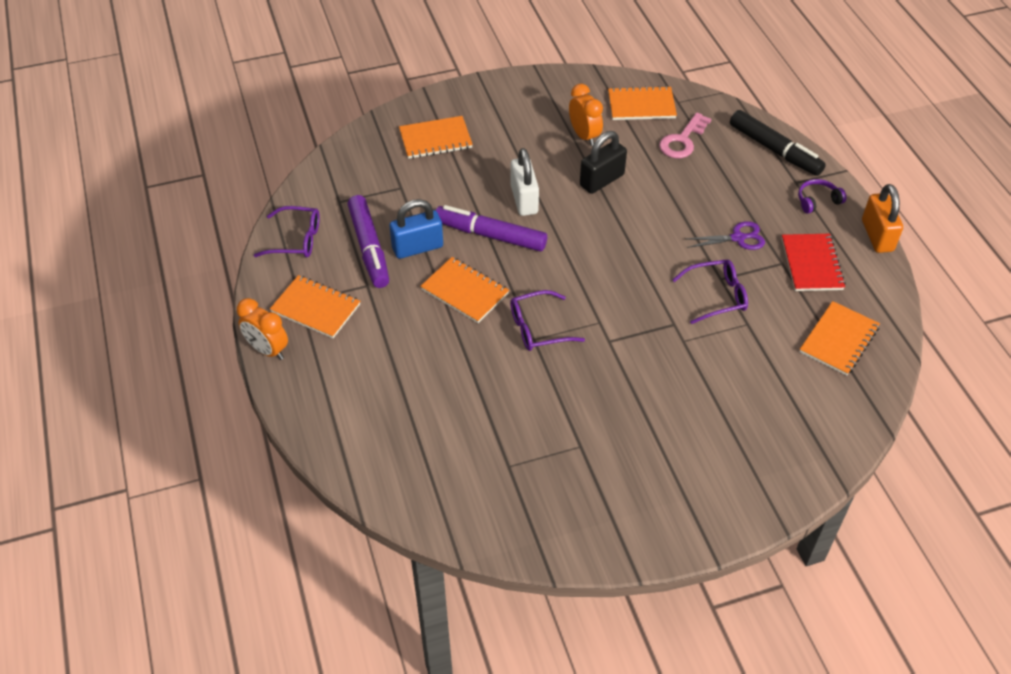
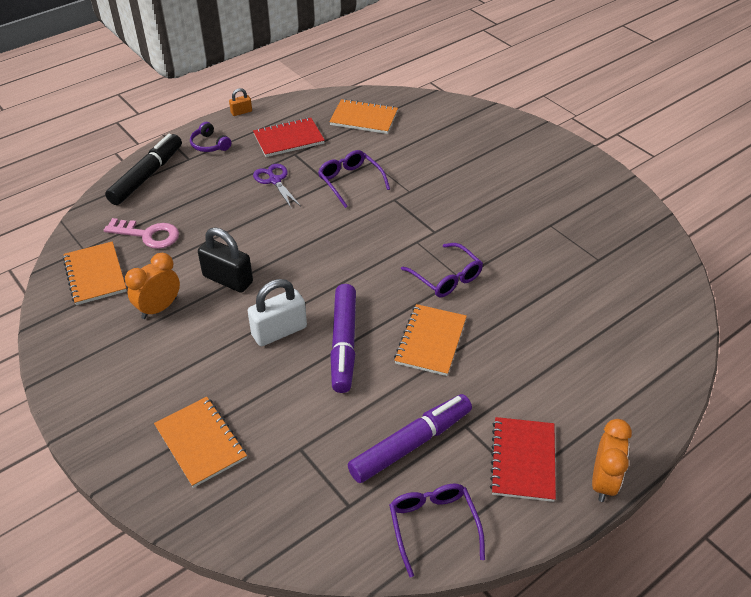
camera: 110 degrees left, 5 degrees down
orange notebook [270,275,360,338] -> red notebook [490,417,556,502]
blue padlock [389,199,443,259] -> none
orange padlock [862,184,903,253] -> orange padlock [229,88,252,116], size x0.50

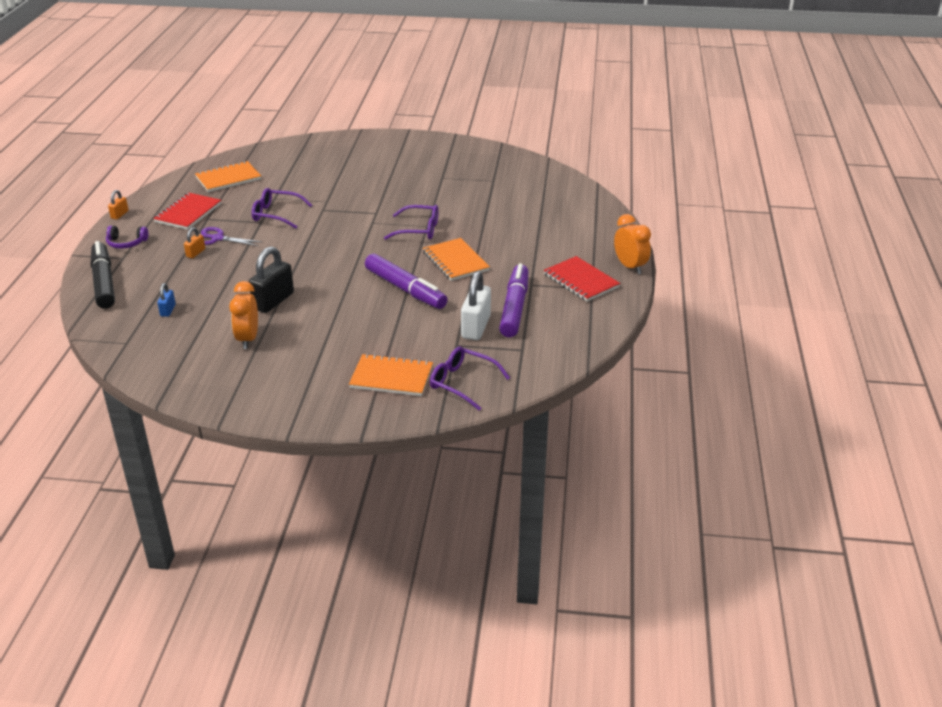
camera: 45 degrees left, 10 degrees down
orange notebook [63,241,127,305] -> none
pink key [104,218,179,249] -> blue padlock [157,283,176,317]
black padlock [198,227,253,293] -> black padlock turned 45 degrees counterclockwise [249,246,294,313]
white padlock [248,279,307,346] -> white padlock moved to [461,271,491,340]
purple glasses [389,484,485,577] -> purple glasses moved to [430,346,510,411]
none -> orange padlock [184,227,205,258]

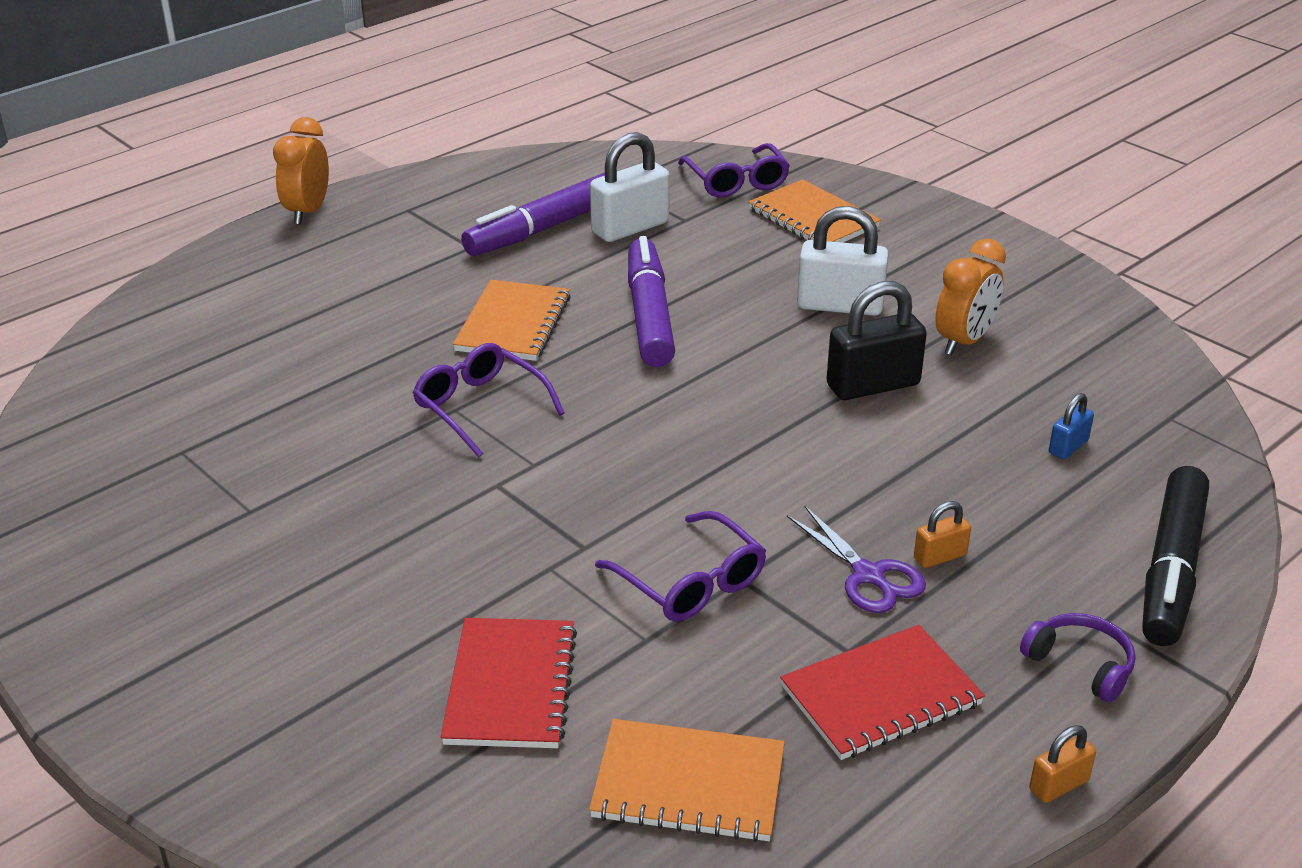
camera: 140 degrees left, 0 degrees up
red notebook [544,256,620,302] -> red notebook moved to [441,618,577,748]
none -> white padlock [797,206,889,316]

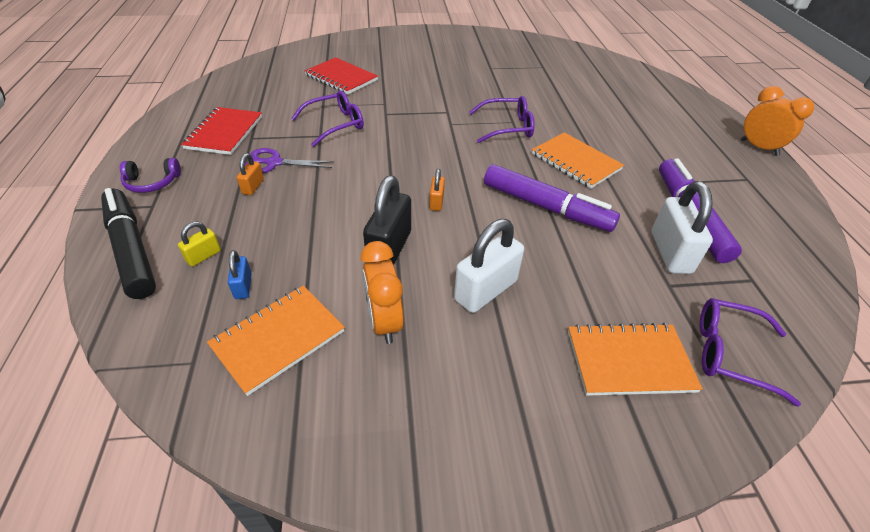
camera: 125 degrees right, 10 degrees up
orange notebook [589,719,785,842] -> orange notebook moved to [207,286,345,396]
purple glasses [595,511,766,622] -> purple glasses turned 150 degrees clockwise [291,90,364,147]
orange padlock [1029,725,1096,803] -> orange padlock moved to [429,169,445,211]
none -> yellow padlock [178,222,221,266]

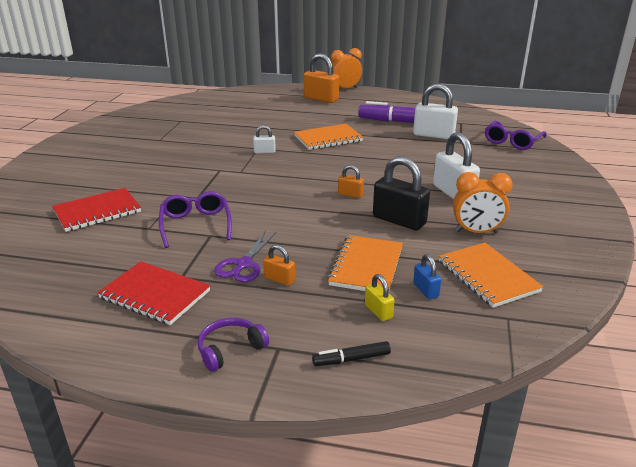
camera: 70 degrees left, 15 degrees down
black marker [101,188,156,299] -> black marker [312,341,391,366], size x0.46
purple headphones [120,158,181,193] -> purple headphones turned 135 degrees counterclockwise [198,318,269,372]
blue padlock [228,250,252,299] -> blue padlock turned 60 degrees clockwise [413,254,441,299]
purple glasses [469,96,534,143] -> white padlock [253,125,276,153]
purple marker [484,164,620,232] -> none
orange notebook [568,323,703,396] -> orange notebook moved to [327,235,403,291]
none -> orange padlock [304,53,339,103]

